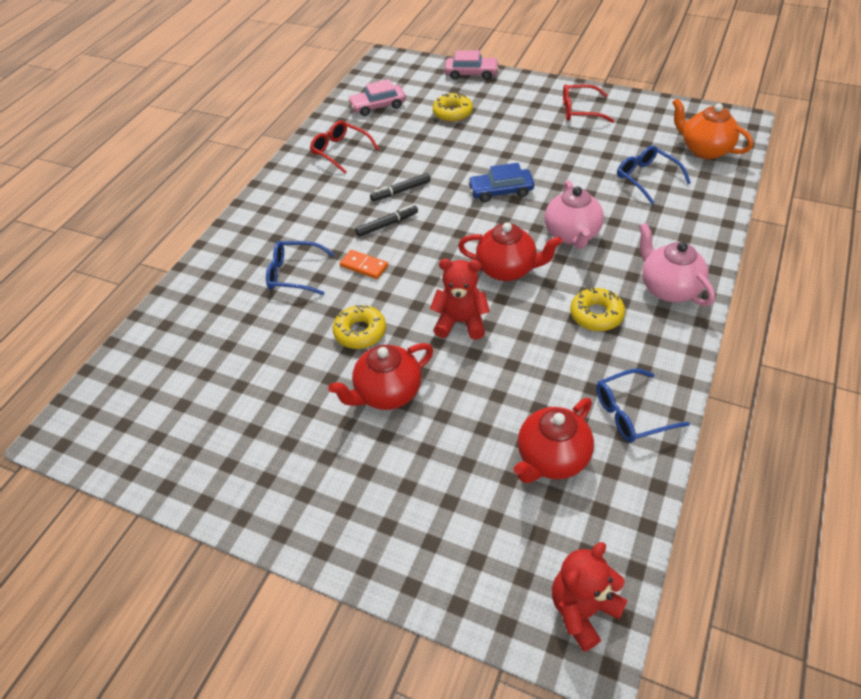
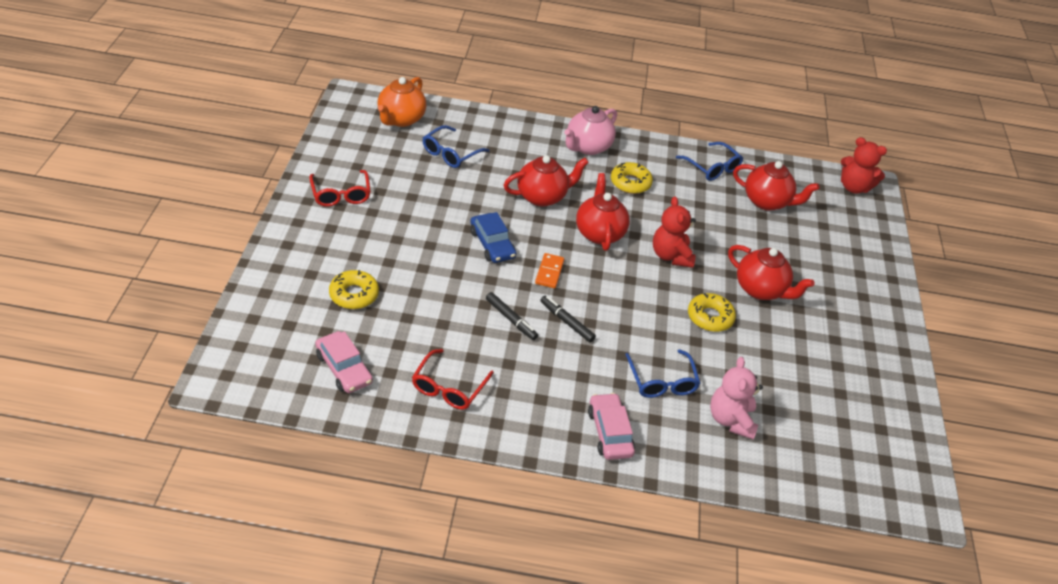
camera: 115 degrees left, 5 degrees down
orange domino [340,250,388,279] -> orange domino moved to [535,253,564,288]
pink car [445,50,499,80] -> pink car moved to [588,393,635,460]
pink teapot [545,180,604,249] -> red teapot [504,155,589,207]
none -> pink teddy bear [710,357,763,439]

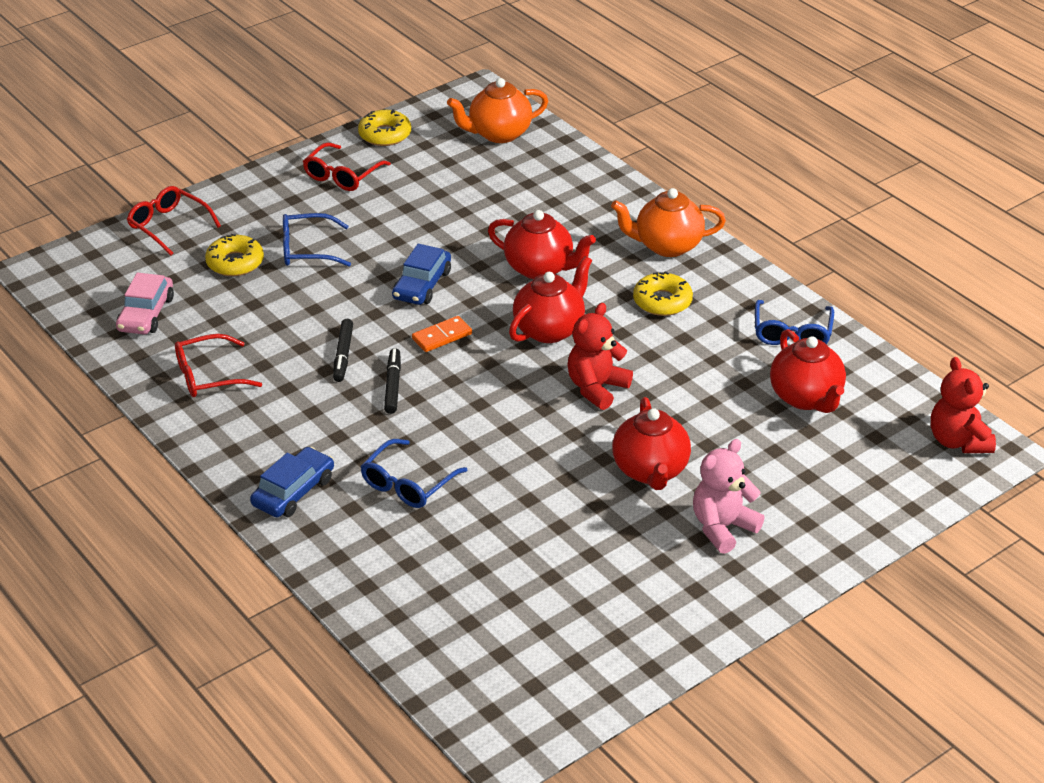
camera: 50 degrees right, 5 degrees down
blue glasses [423,125,489,168] -> blue glasses moved to [283,213,351,266]
pink teapot [564,106,617,155] -> orange teapot [611,188,726,257]
pink car [588,393,635,460] -> blue car [250,447,334,517]
yellow donut [688,293,736,332] -> yellow donut moved to [358,109,411,146]
pink teddy bear [710,357,763,439] -> pink teddy bear moved to [693,439,764,554]
none -> red glasses [127,186,221,255]

